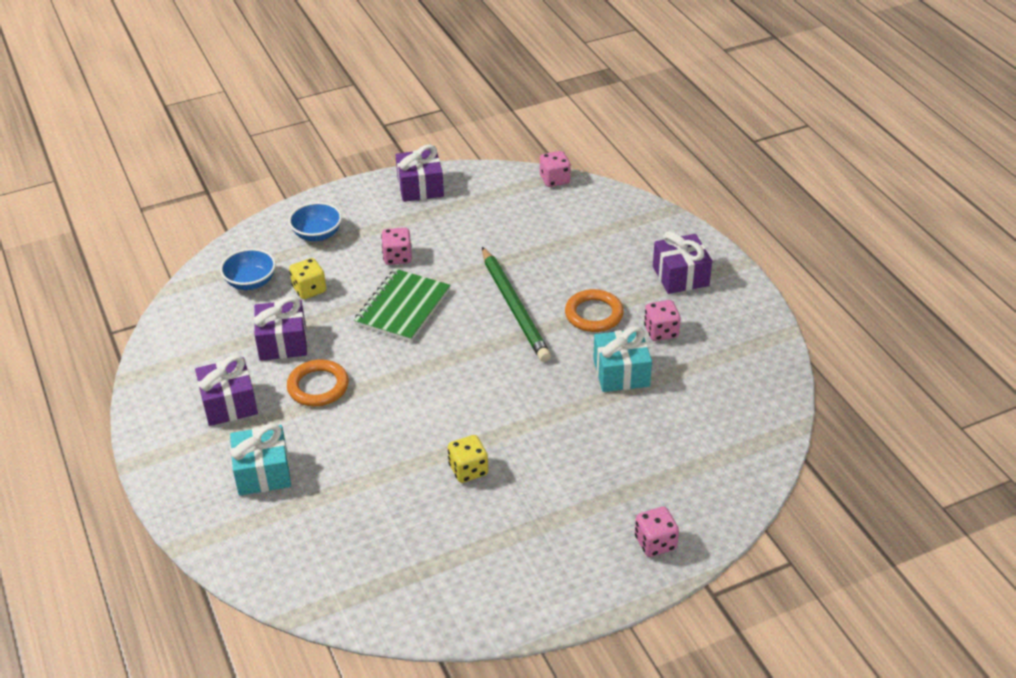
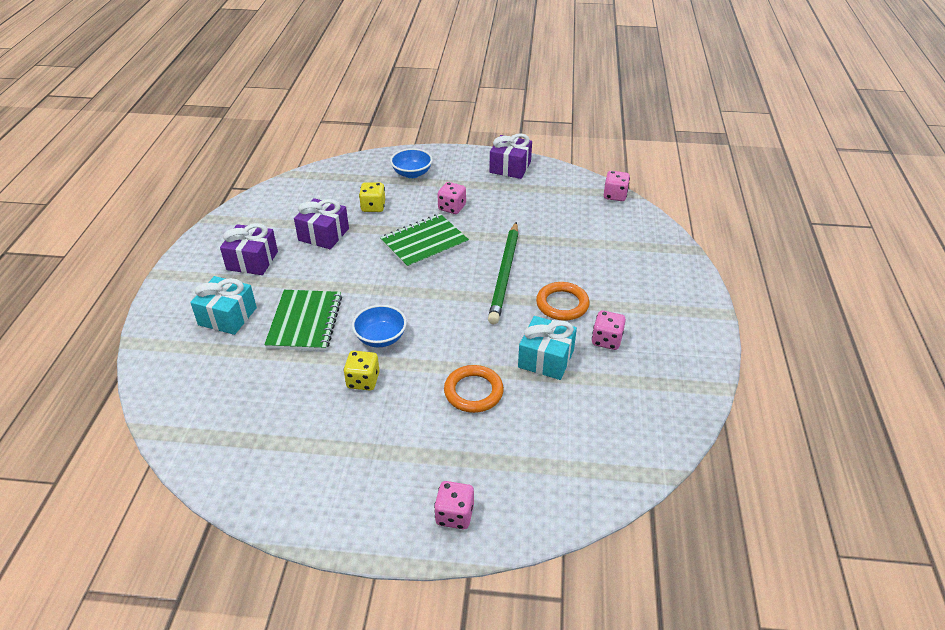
camera: 30 degrees right, 0 degrees up
blue bowl [220,248,276,290] -> blue bowl moved to [352,305,407,347]
orange ring [287,359,349,407] -> orange ring moved to [444,365,504,413]
purple gift [653,231,712,294] -> none
none -> green notebook [264,290,342,351]

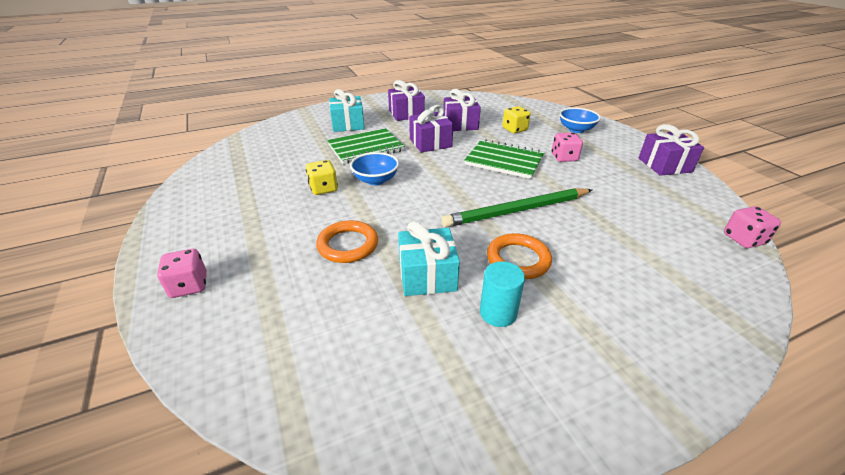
camera: 60 degrees right, 5 degrees down
pink dice [592,311,626,350] -> turquoise cylinder [480,261,525,327]
none -> purple gift [409,105,453,153]

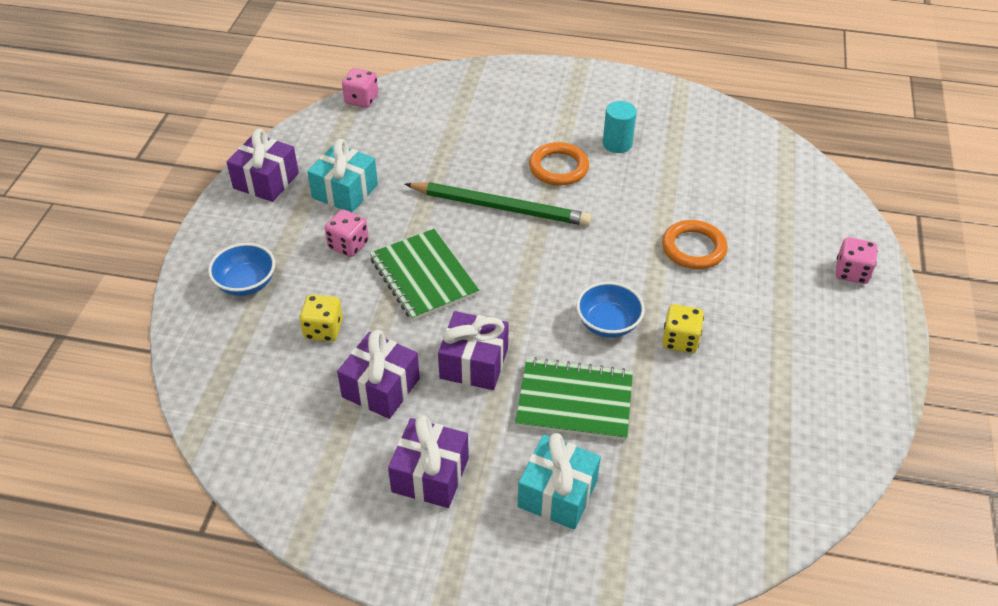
camera: 145 degrees left, 10 degrees up
turquoise gift [398,221,460,296] -> turquoise gift moved to [307,139,378,213]

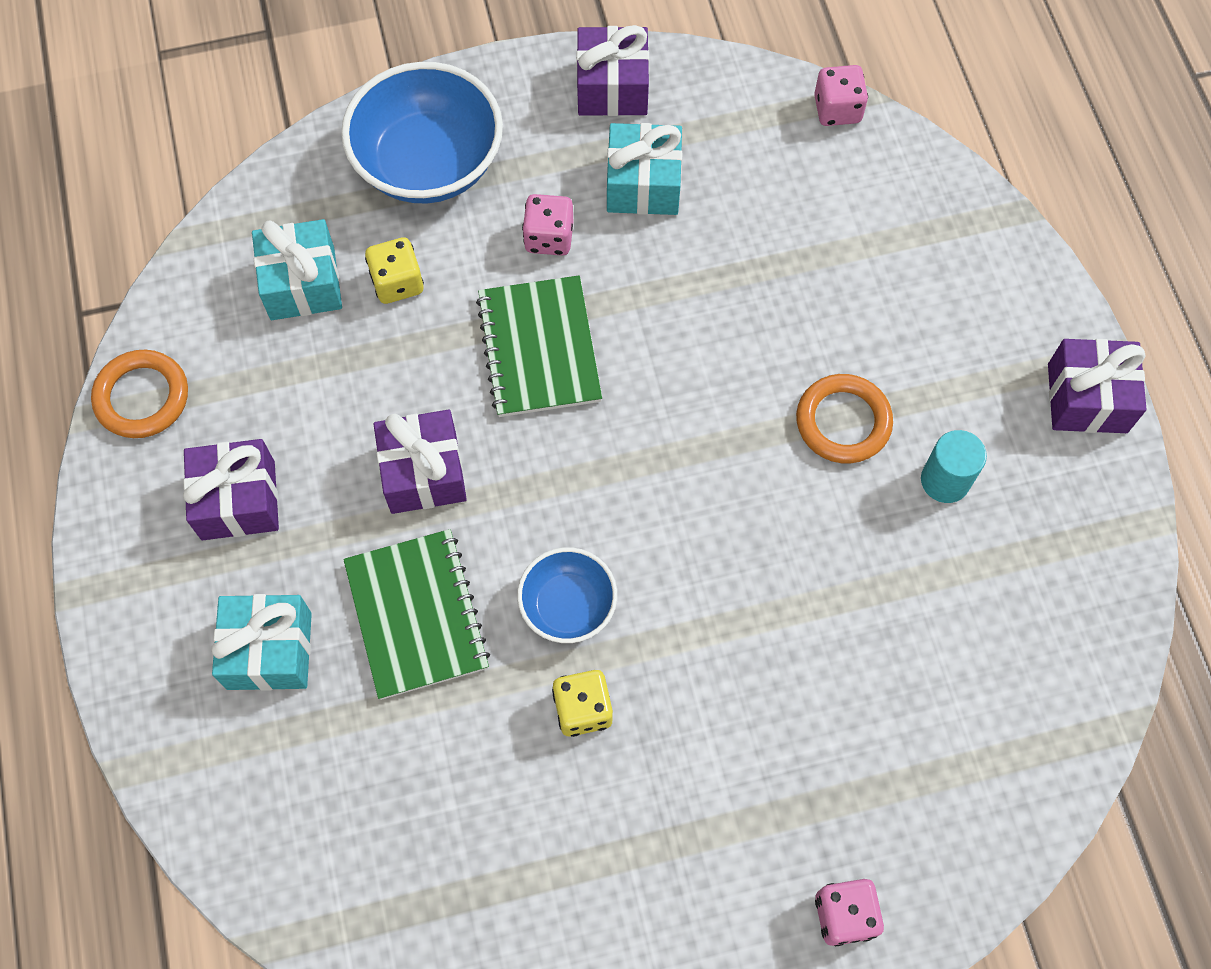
camera: 65 degrees right, 20 degrees up
blue bowl [208,243,275,296] -> blue bowl [341,62,503,203], size x1.79
purple gift [337,330,420,419] -> purple gift moved to [1048,339,1146,433]
green notebook [370,229,479,321] -> green notebook turned 45 degrees counterclockwise [476,275,602,417]
green pencil [405,182,592,226] -> none
orange ring [662,220,727,269] -> orange ring moved to [91,350,188,438]
none -> turquoise gift [252,219,342,320]

